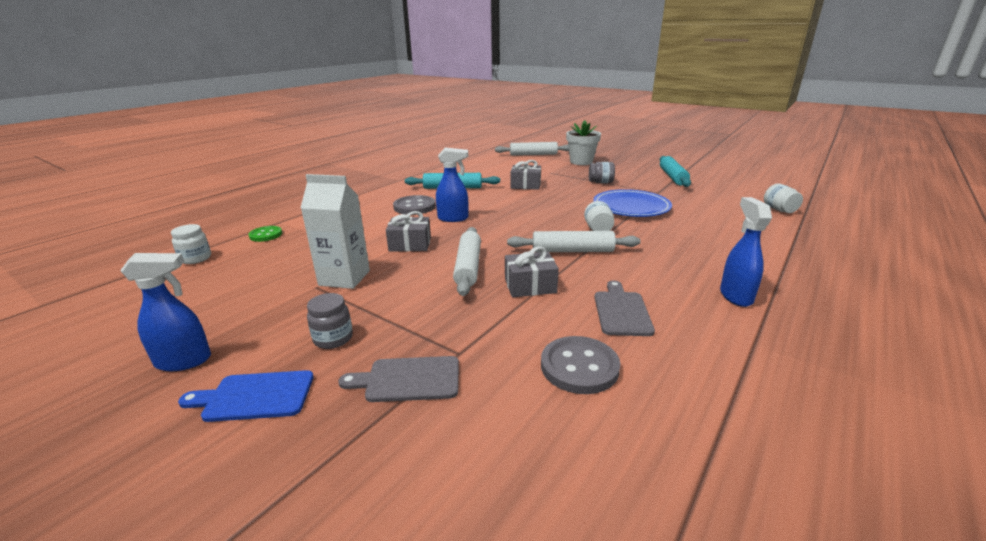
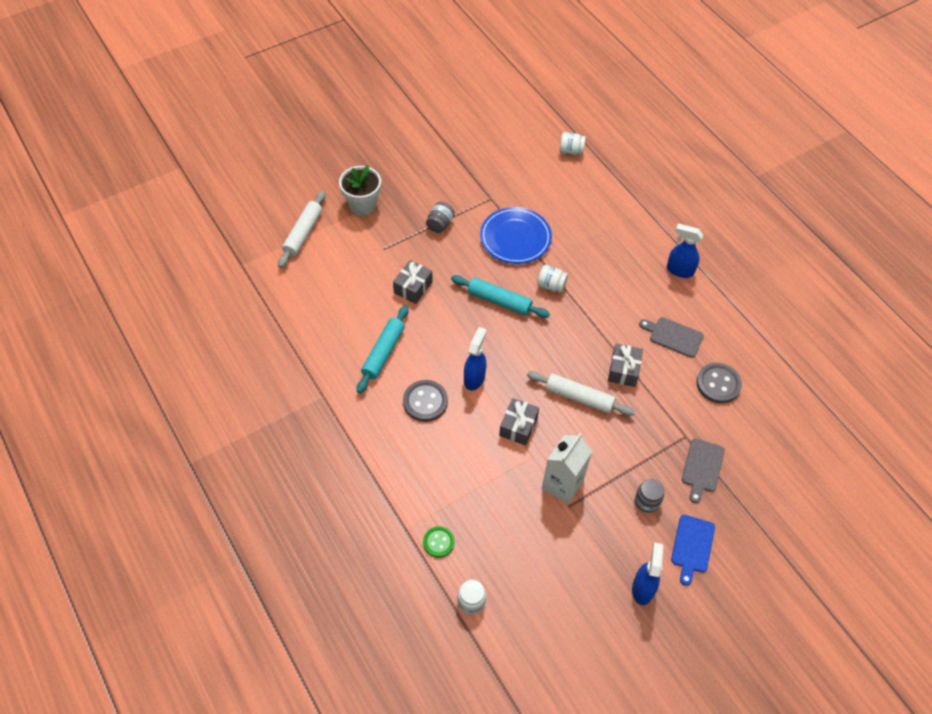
camera: 70 degrees left, 30 degrees up
white rolling pin [507,231,641,252] -> none
turquoise rolling pin [660,156,691,187] -> turquoise rolling pin moved to [451,275,550,318]

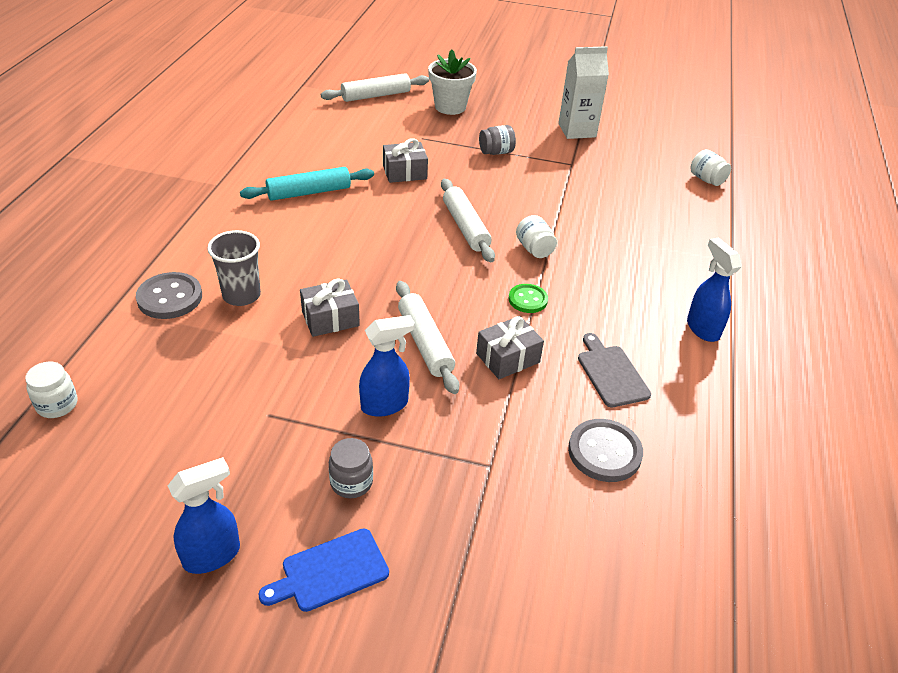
camera: 45 degrees right, 15 degrees down
grey button [403,380,448,422] -> grey button moved to [136,272,202,319]
green button [423,526,454,558] -> green button moved to [508,284,548,313]
turquoise rolling pin [451,275,550,318] -> white rolling pin [441,179,495,262]
blue spray bottle [464,327,487,390] -> blue spray bottle moved to [359,315,415,417]
blue plate [480,207,552,264] -> none
white carton [542,433,592,504] -> white carton moved to [558,46,609,139]
grey cutting board [682,438,725,503] -> none
none -> grey cup [207,230,261,306]

